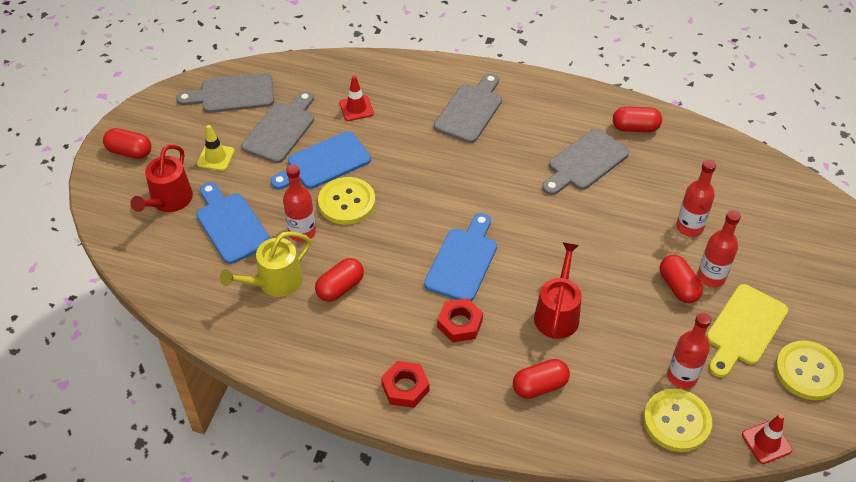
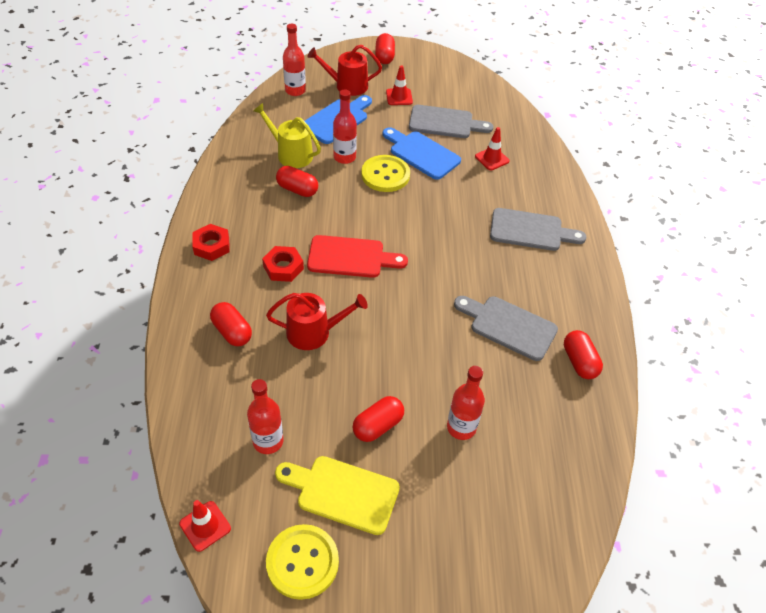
camera: 70 degrees right, 0 degrees up
grey cutting board [176,73,274,113] -> none
yellow traffic cone [197,125,235,171] -> red traffic cone [386,65,413,105]
blue cutting board [424,213,497,301] -> red cutting board [307,235,408,278]
yellow button [643,389,712,452] -> none
red bottle [698,210,741,287] -> red bottle moved to [283,24,306,96]

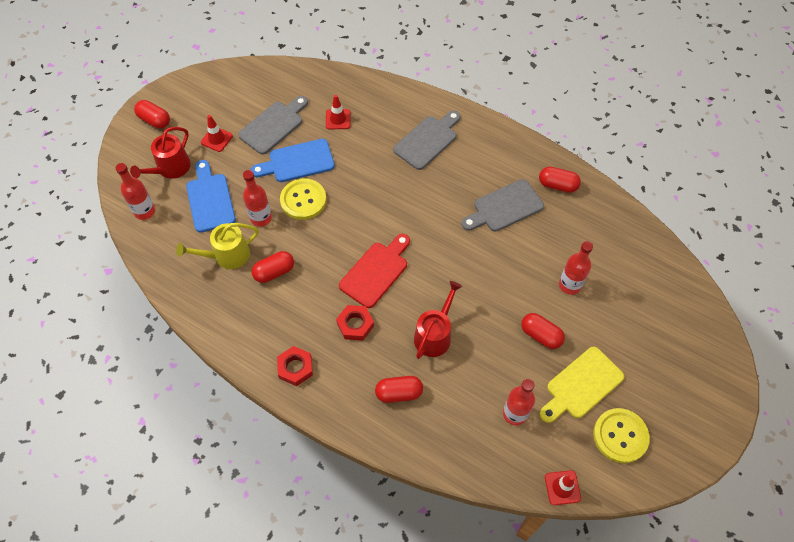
camera: 55 degrees left, 10 degrees up
red capsule [352,396,404,442] -> red capsule turned 45 degrees counterclockwise [521,313,565,349]

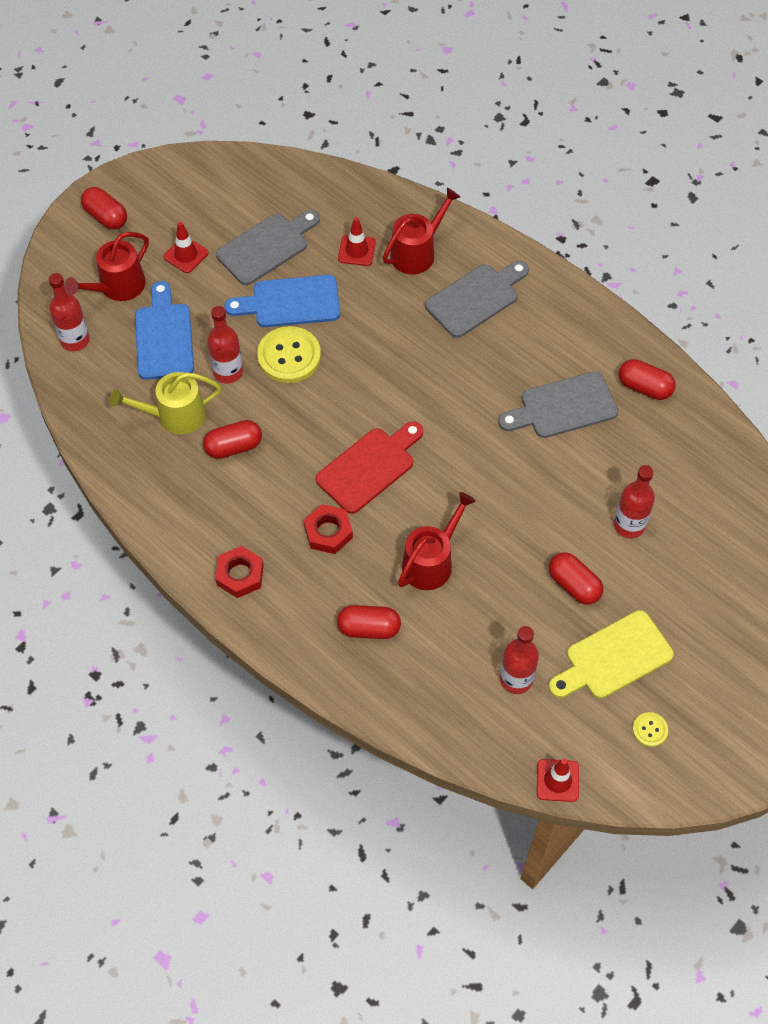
camera: 10 degrees right, 0 degrees up
yellow button [593,408,650,463] -> yellow button [632,712,668,747], size x0.48
none -> red watering can [383,188,460,274]

